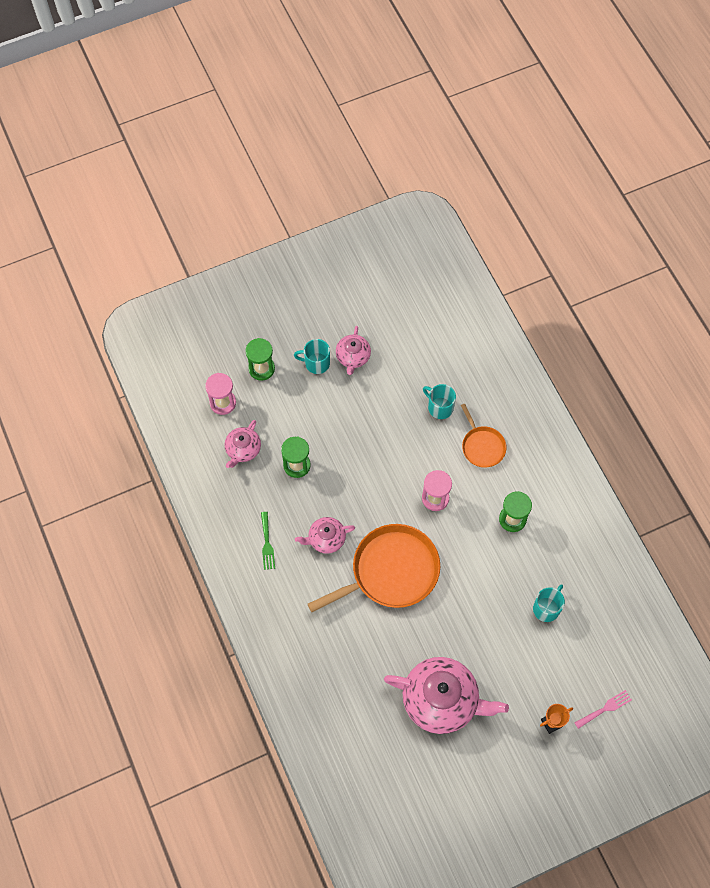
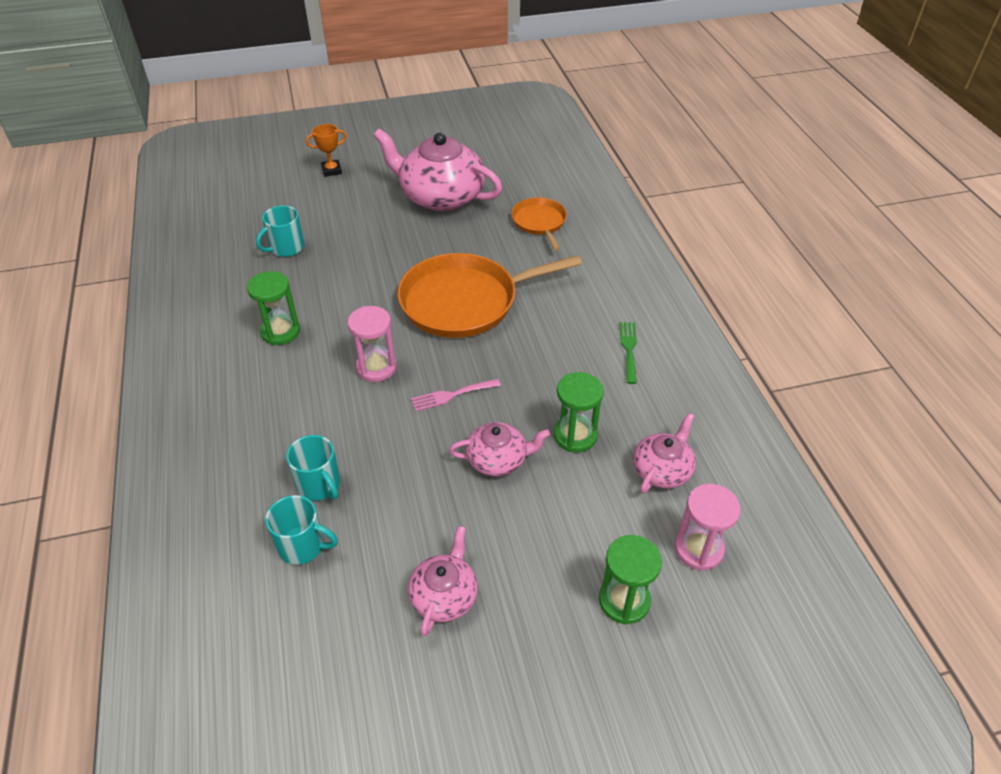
camera: 170 degrees left, 20 degrees down
turquoise mug [294,339,330,374] -> turquoise mug moved to [265,495,338,565]
pink teapot [295,517,355,554] -> pink teapot moved to [449,422,550,476]
orange pan [461,404,507,468] -> orange pan moved to [511,198,567,251]
pink fork [574,690,632,729] -> pink fork moved to [411,379,501,412]

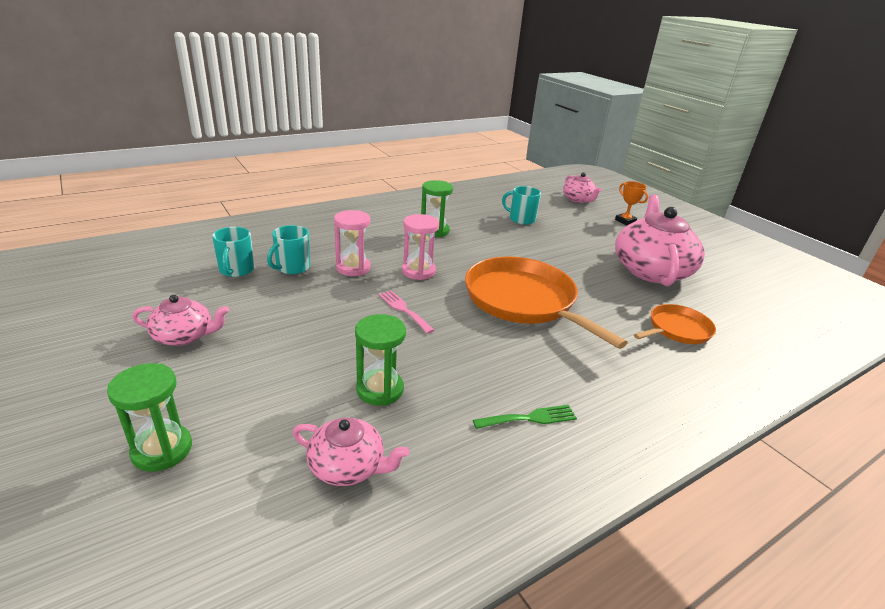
camera: 70 degrees right, 15 degrees down
pink teapot [449,422,550,476] -> pink teapot moved to [563,172,602,203]
pink hourglass [674,484,741,571] -> pink hourglass moved to [334,210,371,276]

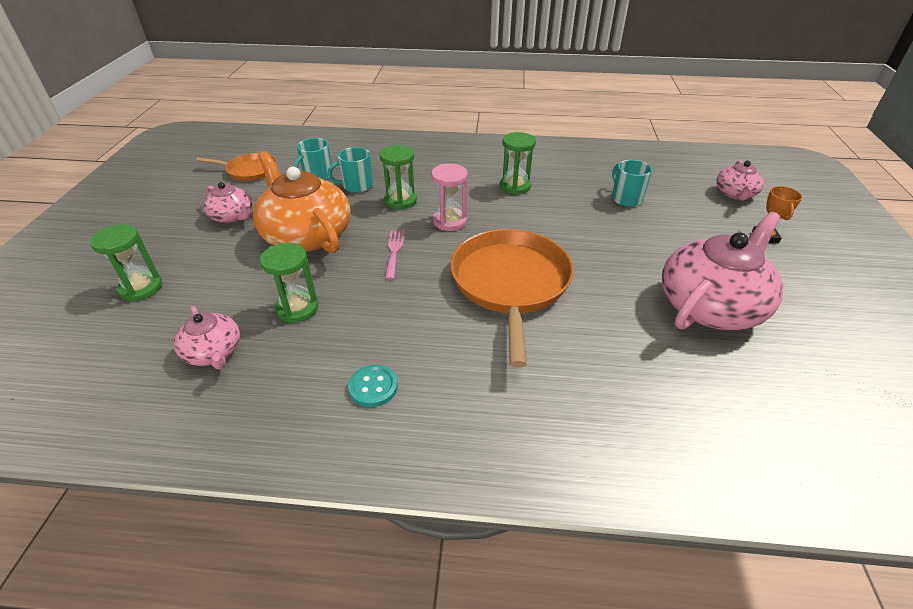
camera: 40 degrees right, 10 degrees up
pink hourglass [334,210,371,276] -> green hourglass [380,145,417,210]
green fork [473,405,577,429] -> turquoise button [348,365,398,407]
orange pan [634,304,716,344] -> orange pan moved to [196,153,276,181]
none -> orange teapot [253,151,351,253]

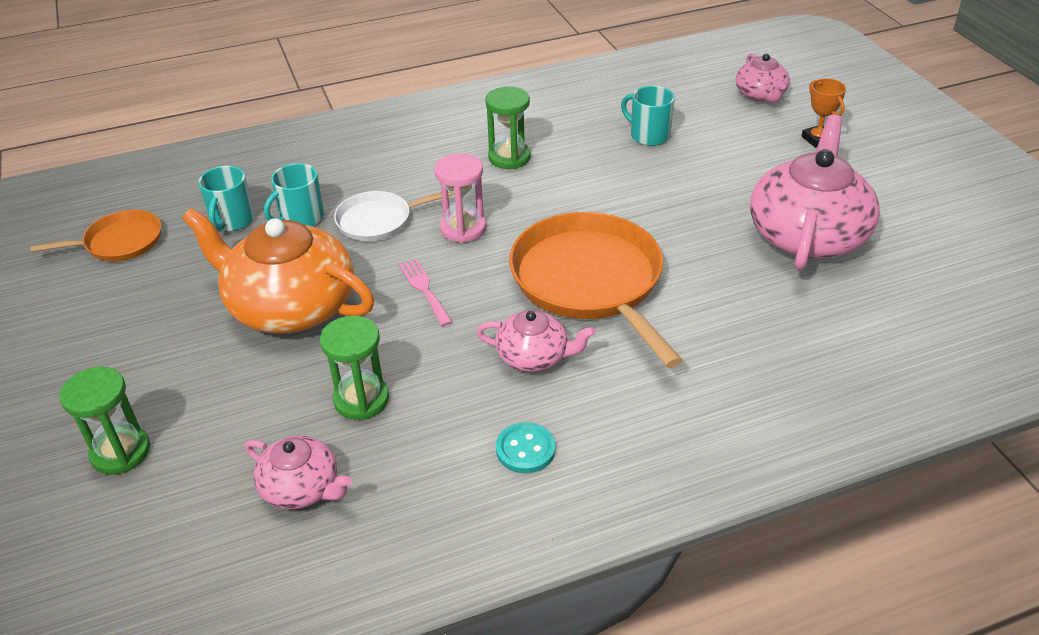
camera: 25 degrees left, 0 degrees up
pink teapot [203,182,252,223] -> pink teapot moved to [477,310,595,372]
green hourglass [380,145,417,210] -> white pan [334,191,453,241]

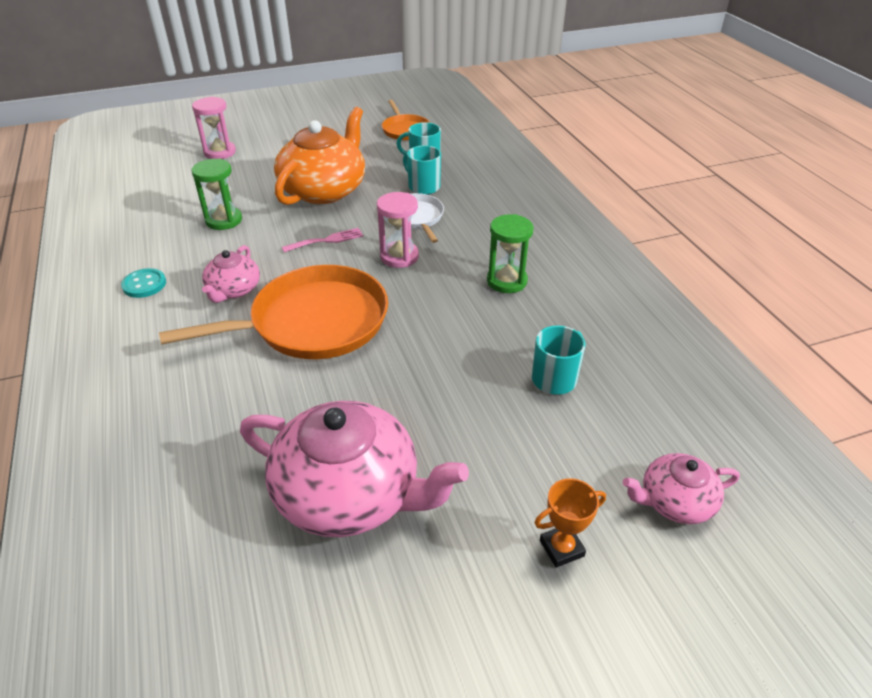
camera: 90 degrees right, 0 degrees up
green hourglass [59,367,150,475] -> pink hourglass [192,97,236,159]
pink teapot [245,436,352,509] -> none

